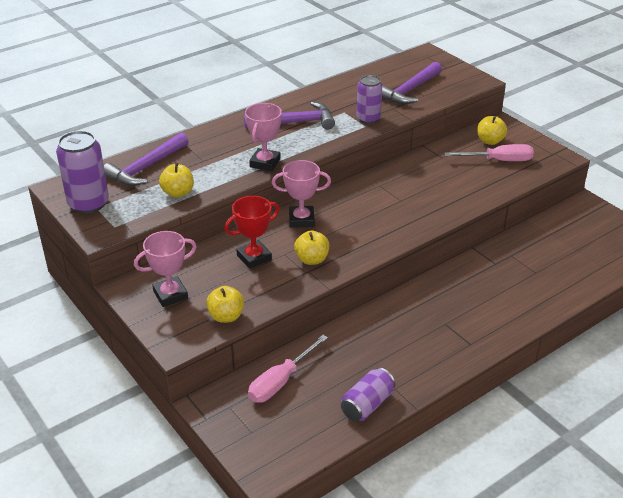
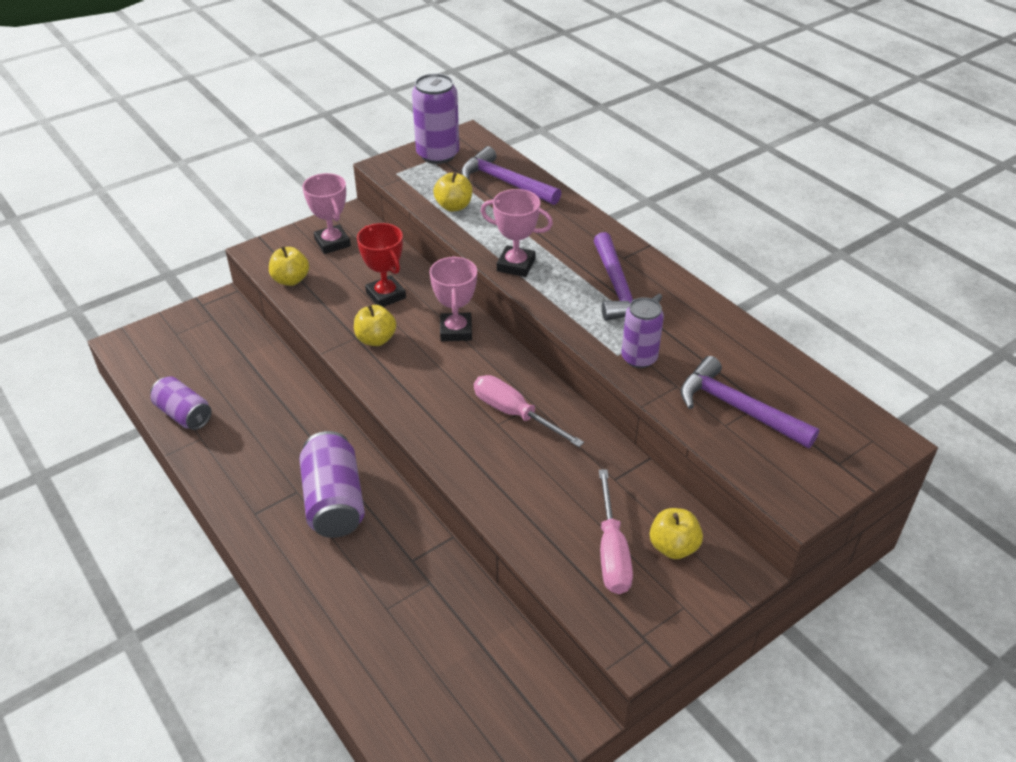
camera: 90 degrees right, 5 degrees up
pink screwdriver [248,335,328,403] -> pink screwdriver moved to [474,375,584,447]
none -> purple can [299,431,365,538]

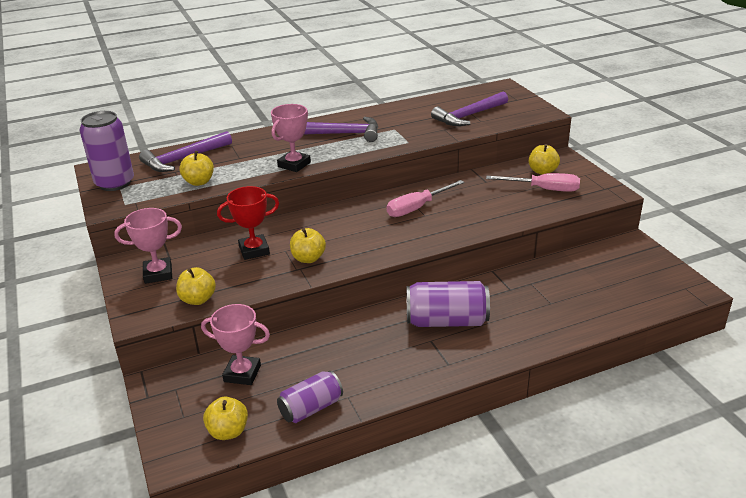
camera: 75 degrees left, 10 degrees down
pink trophy [430,256,477,341] -> pink trophy moved to [201,304,270,385]
purple can [621,297,664,368] -> none
none -> yellow apple [203,397,248,440]

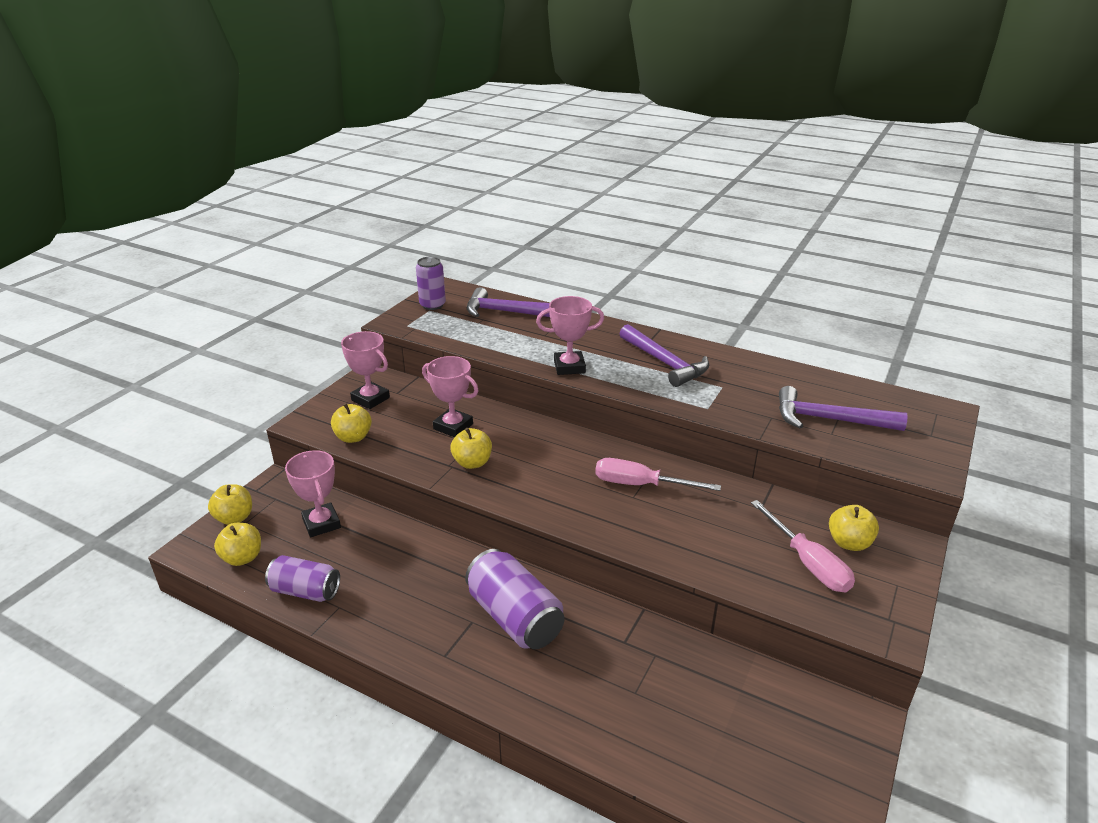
camera: 50 degrees right, 0 degrees up
purple can [80,111,134,191] -> purple can [416,257,446,310], size x0.66
yellow apple [180,151,214,186] -> yellow apple moved to [208,484,252,525]
red trophy [217,186,279,260] -> pink trophy [422,356,478,437]

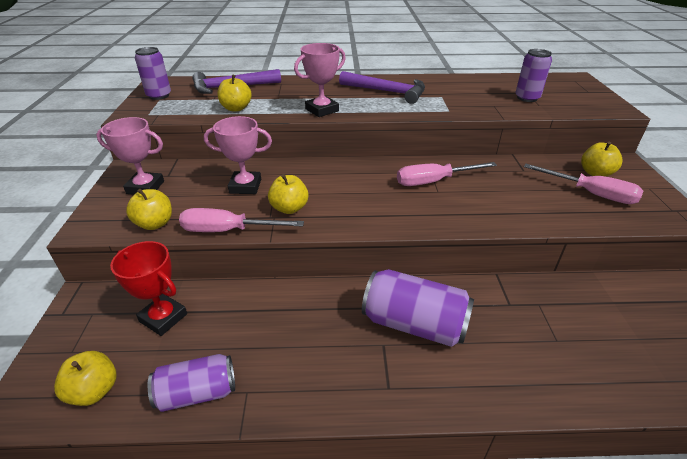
camera: 30 degrees left, 5 degrees up
yellow apple [208,484,252,525] -> yellow apple moved to [217,75,252,111]
pink trophy [285,450,341,537] -> red trophy [110,241,187,336]
purple hammer [779,386,908,431] -> purple can [515,49,552,102]
none -> pink screwdriver [179,208,304,232]

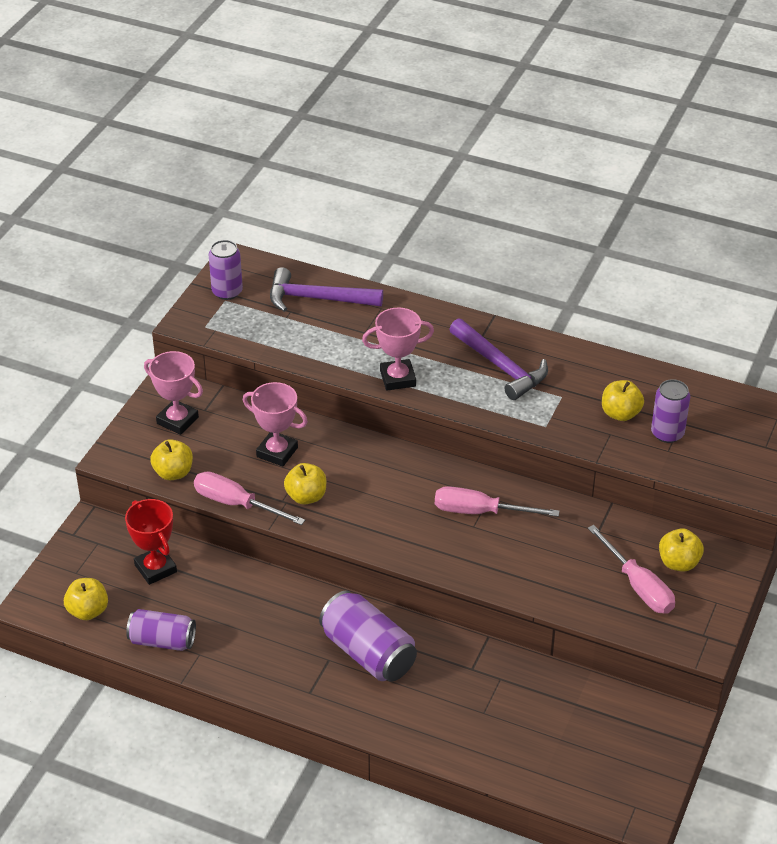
camera: 25 degrees right, 5 degrees up
yellow apple [217,75,252,111] -> yellow apple moved to [602,380,644,421]

